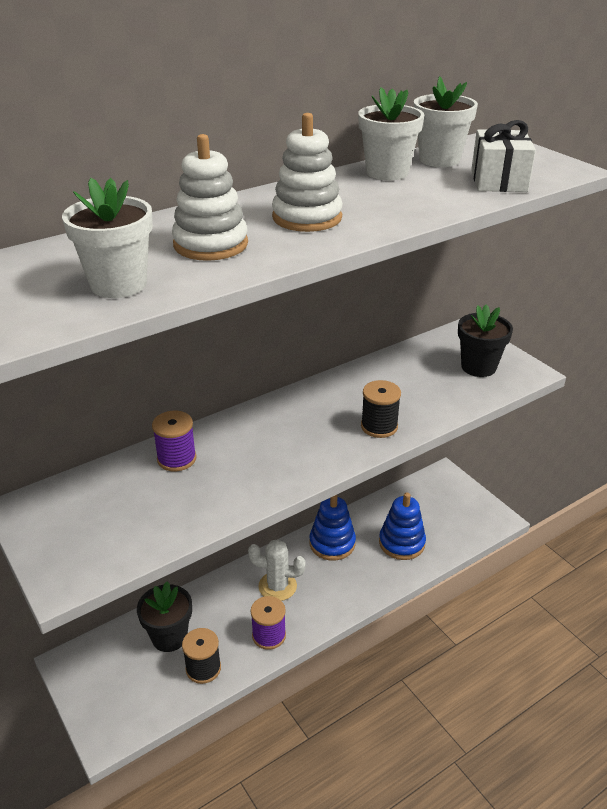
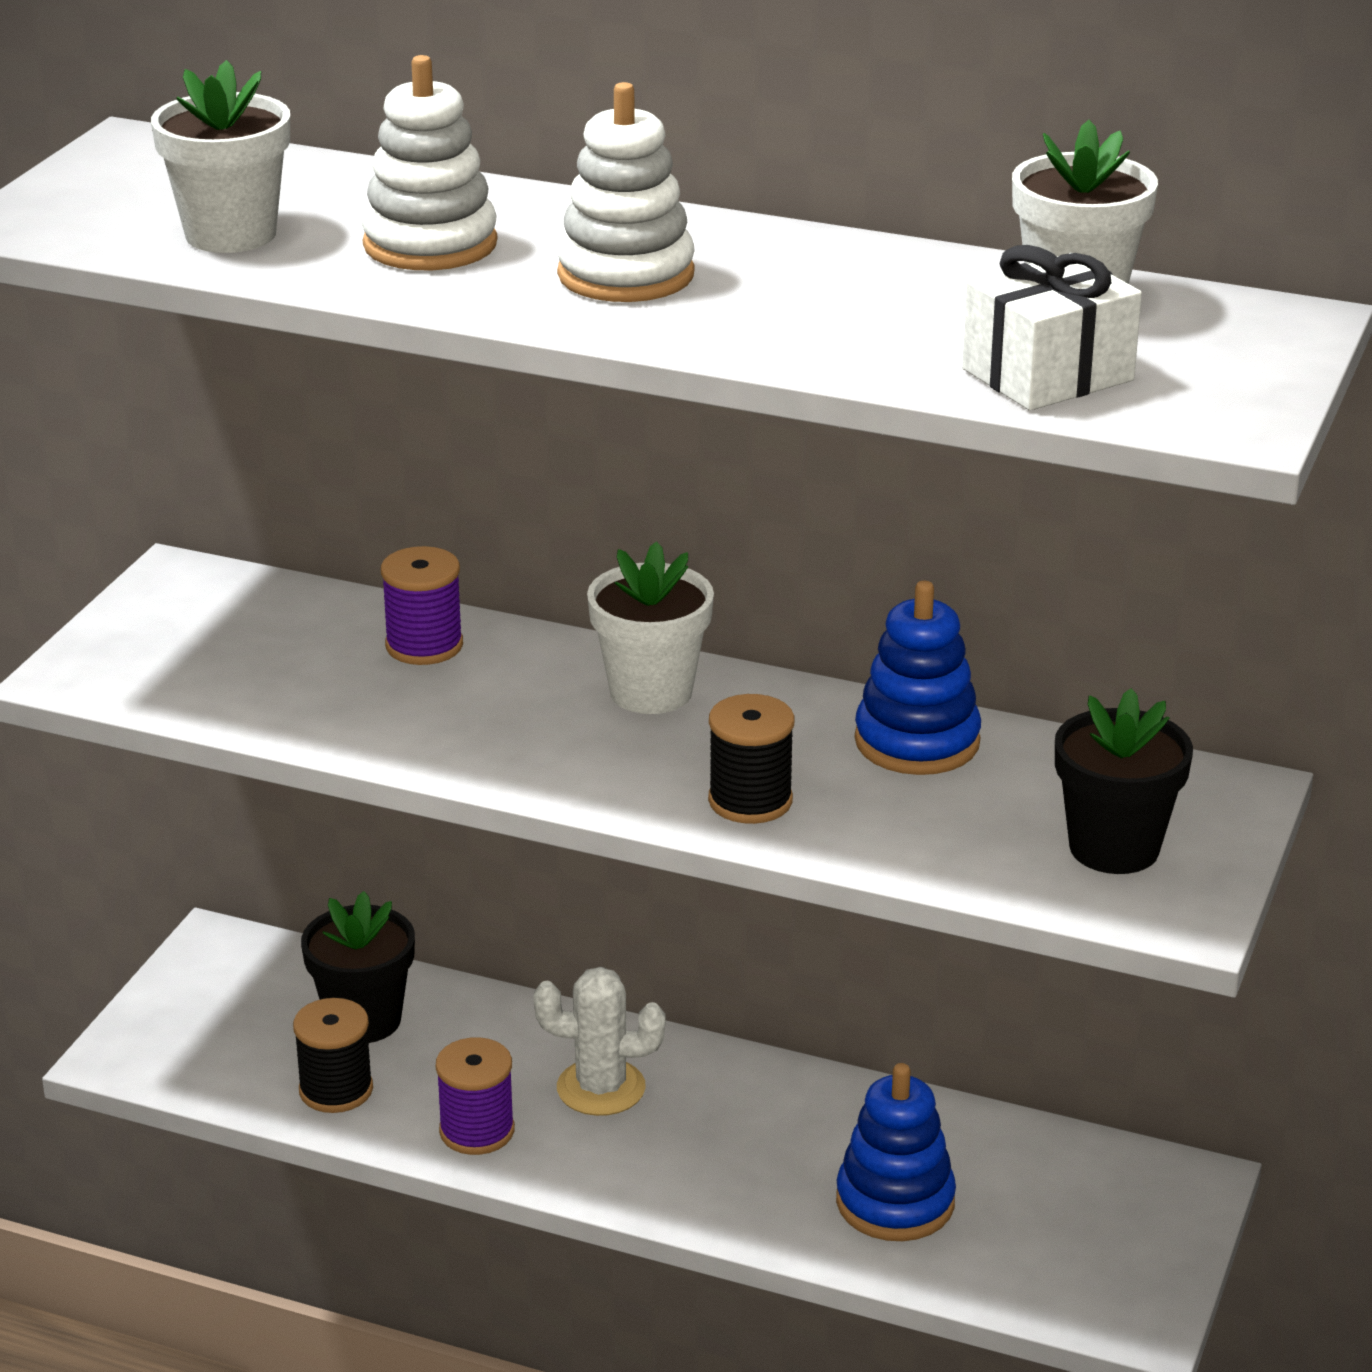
camera: 55 degrees right, 5 degrees down
white cactus [248,539,306,601] -> white cactus turned 60 degrees counterclockwise [534,967,665,1116]
blue stacking toy [310,495,356,561] -> blue stacking toy moved to [855,581,981,775]
white flower pot [358,87,424,180] -> white flower pot moved to [587,541,714,714]

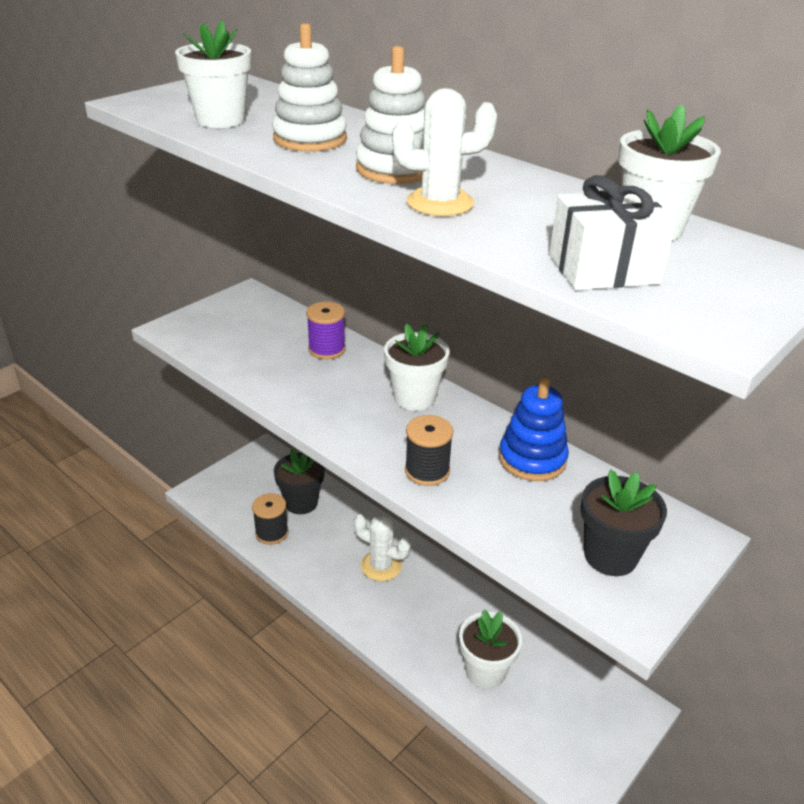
camera: 20 degrees right, 5 degrees up
purple spool [436,1037,515,1155] -> none
blue stacking toy [836,1063,956,1241] -> white flower pot [459,609,522,689]
none -> white cactus [392,88,497,216]

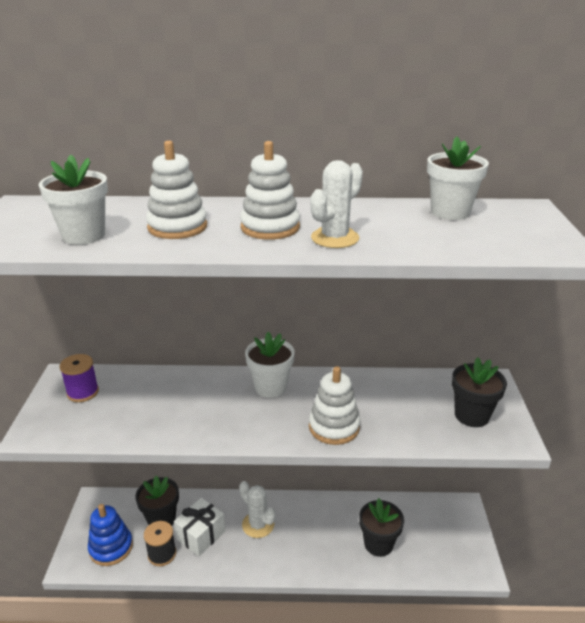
camera: 40 degrees left, 5 degrees down
purple spool [306,302,346,359] -> purple spool moved to [59,354,99,402]
white cactus [354,514,411,581] -> white cactus turned 60 degrees clockwise [239,481,276,538]
black spool [405,415,453,486] -> white stacking toy [309,366,360,445]
white flower pot [459,609,522,689] -> black flower pot [359,498,404,557]
blue stacking toy [499,377,569,481] -> blue stacking toy moved to [88,504,133,566]
white gift [549,175,676,290] -> white gift moved to [174,498,225,556]

